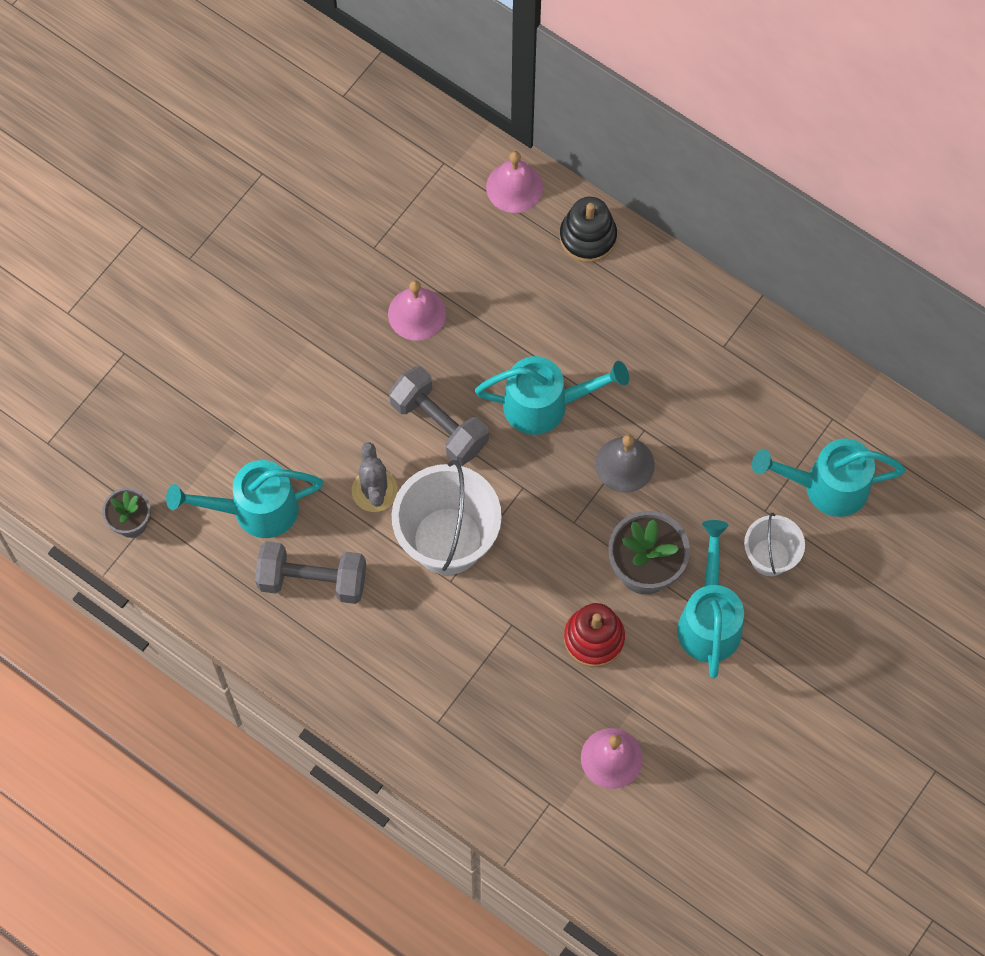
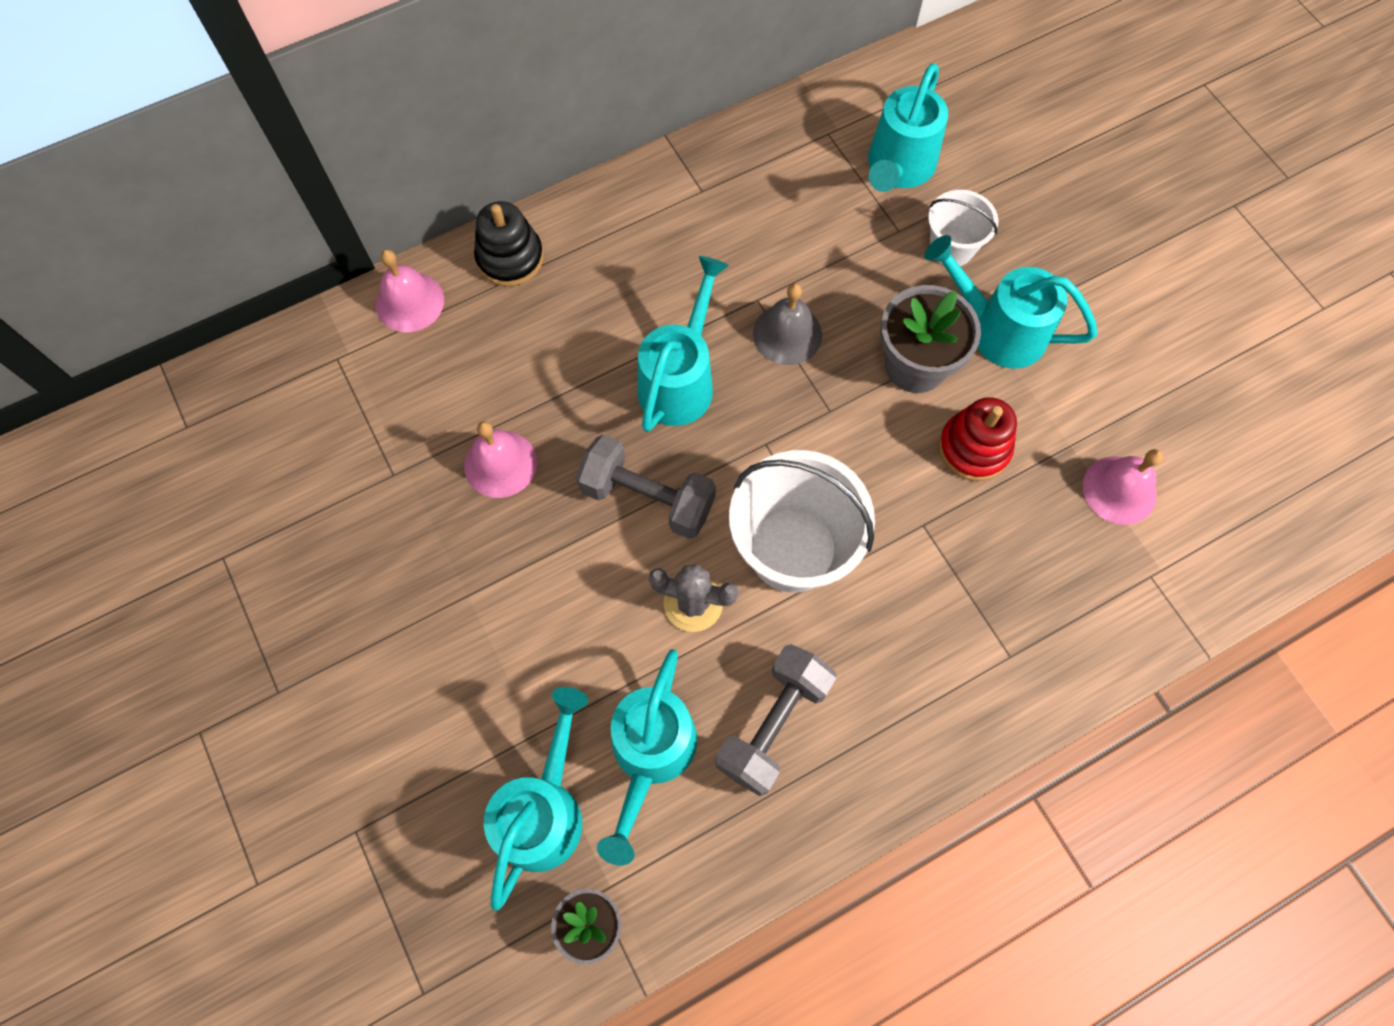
camera: 65 degrees left, 0 degrees up
grey dumbbell [389,366,489,466] -> grey dumbbell turned 45 degrees clockwise [576,435,716,539]
none -> turquoise watering can [483,687,588,911]

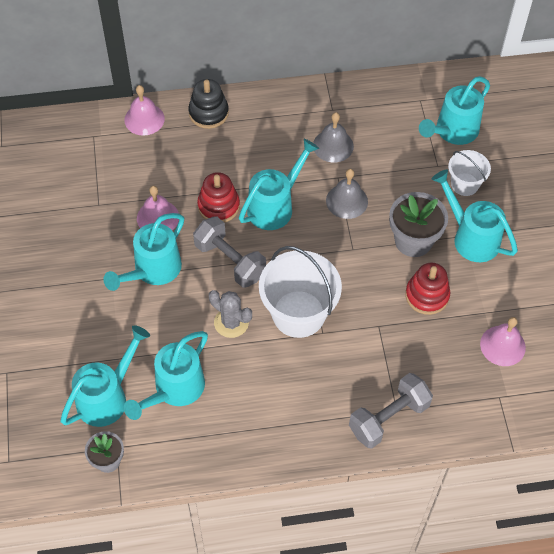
camera: 20 degrees right, 10 degrees down
grey dumbbell [715,644,836,796] -> grey dumbbell moved to [349,373,433,449]
none -> turquoise watering can [104,213,184,291]
none -> red stacking toy [197,172,240,223]
none -> grey bell [313,112,354,163]

